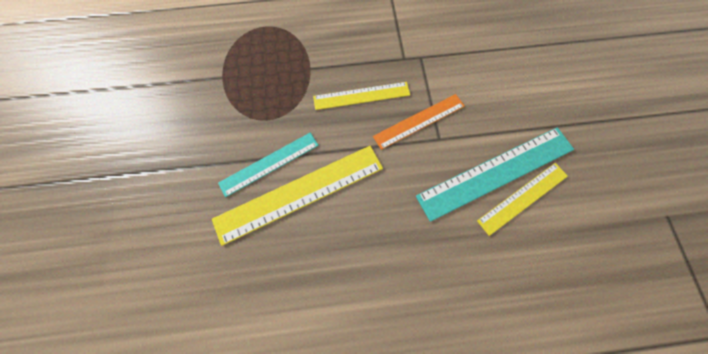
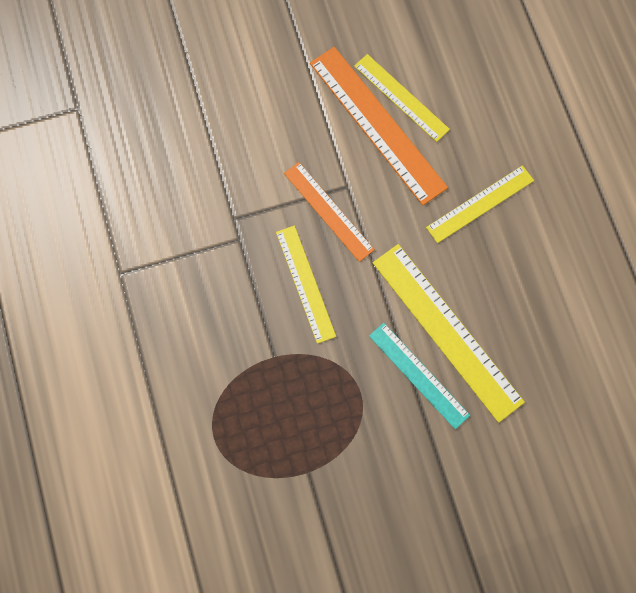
camera: 100 degrees left, 5 degrees up
turquoise ruler [416,127,574,222] -> orange ruler [310,47,448,205]
none -> yellow ruler [426,165,534,243]

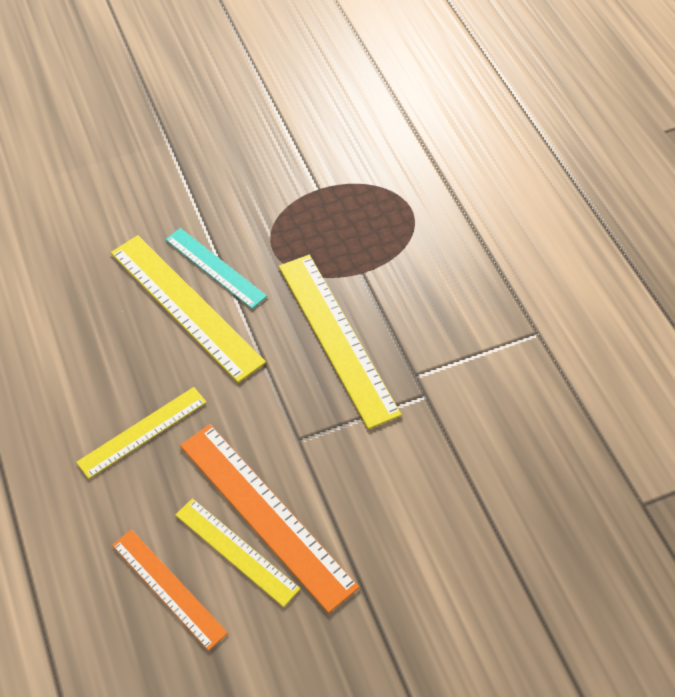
camera: 175 degrees right, 20 degrees down
yellow ruler [276,225,336,344] -> yellow ruler [279,255,402,429], size x1.62
orange ruler [284,162,375,262] -> orange ruler moved to [112,530,228,651]

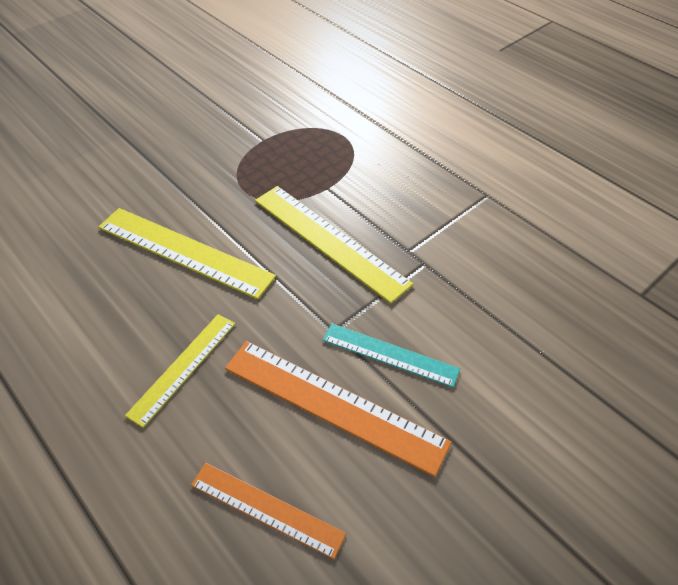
camera: 20 degrees left, 5 degrees down
turquoise ruler [165,228,267,309] -> turquoise ruler moved to [323,323,460,387]
yellow ruler [176,498,300,607] -> none

